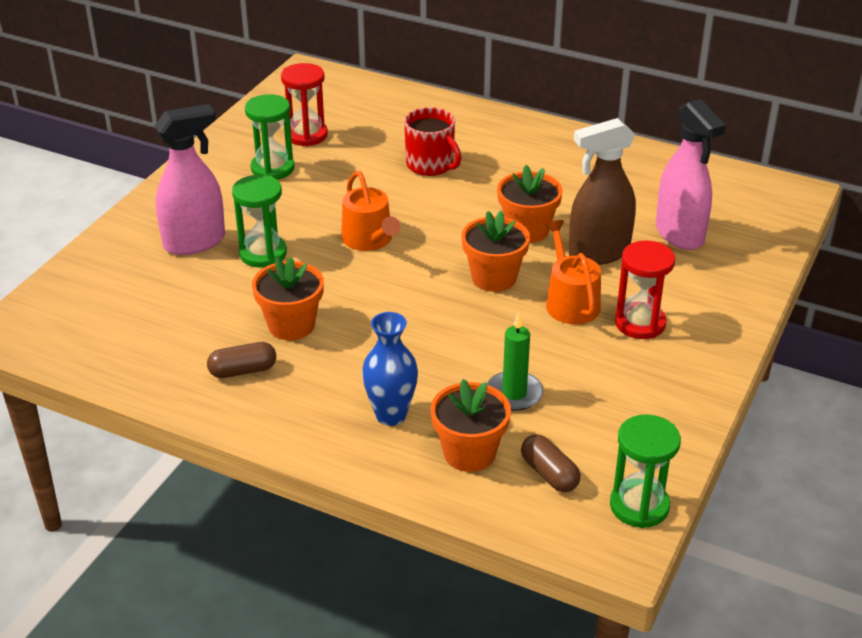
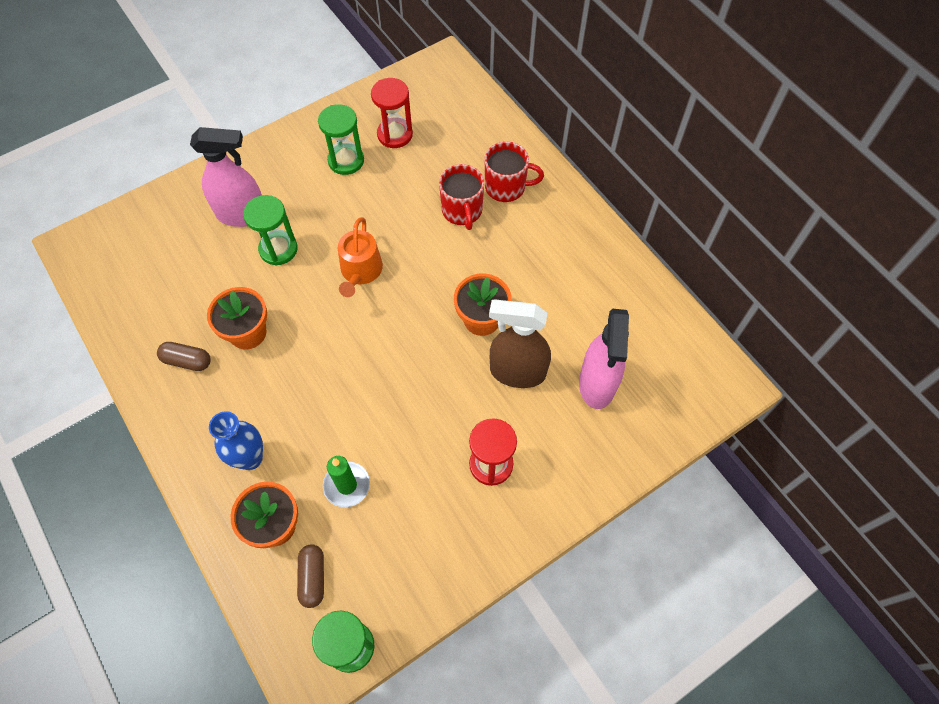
camera: 30 degrees right, 25 degrees up
orange flower pot [461,211,530,292] -> none
orange watering can [545,220,601,325] -> none
none -> red mug [484,141,544,202]

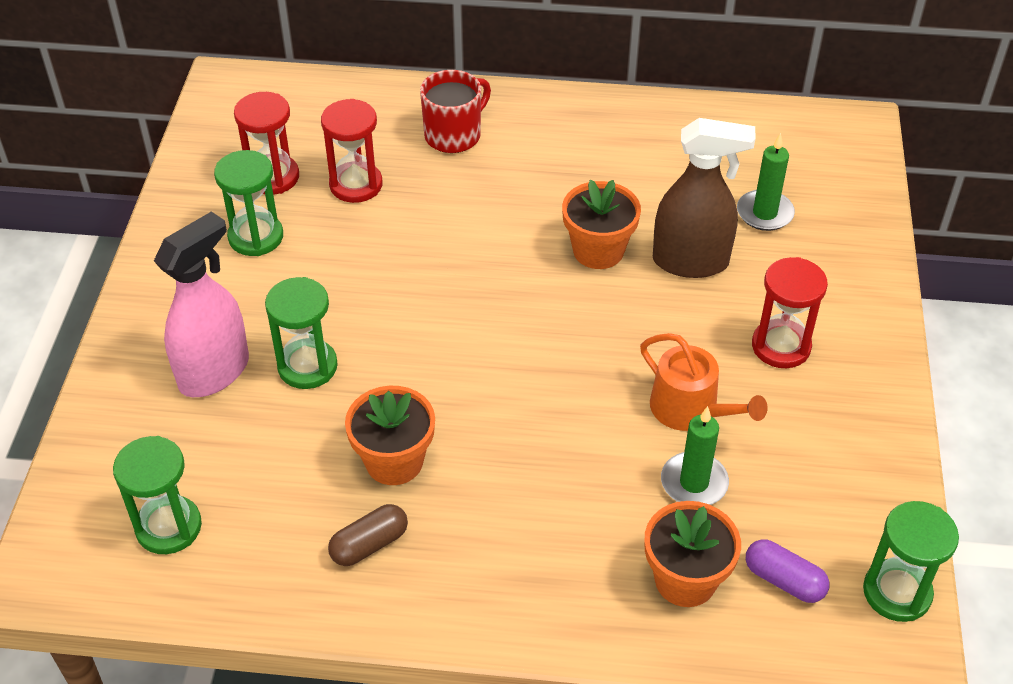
camera: 50 degrees left, 15 degrees down
blue vase [209,411,263,470] -> none
brown capsule [297,544,324,608] -> purple capsule [746,539,829,603]
orange watering can [338,217,383,297] -> orange watering can moved to [640,333,768,431]
red mug [439,164,484,230] -> none
brown spray bottle [489,299,551,388] -> brown spray bottle turned 135 degrees counterclockwise [653,118,756,278]
pink spray bottle [579,309,629,409] -> green candle [737,133,795,231]
none -> green hourglass [113,436,202,554]
none -> red hourglass [321,99,382,203]

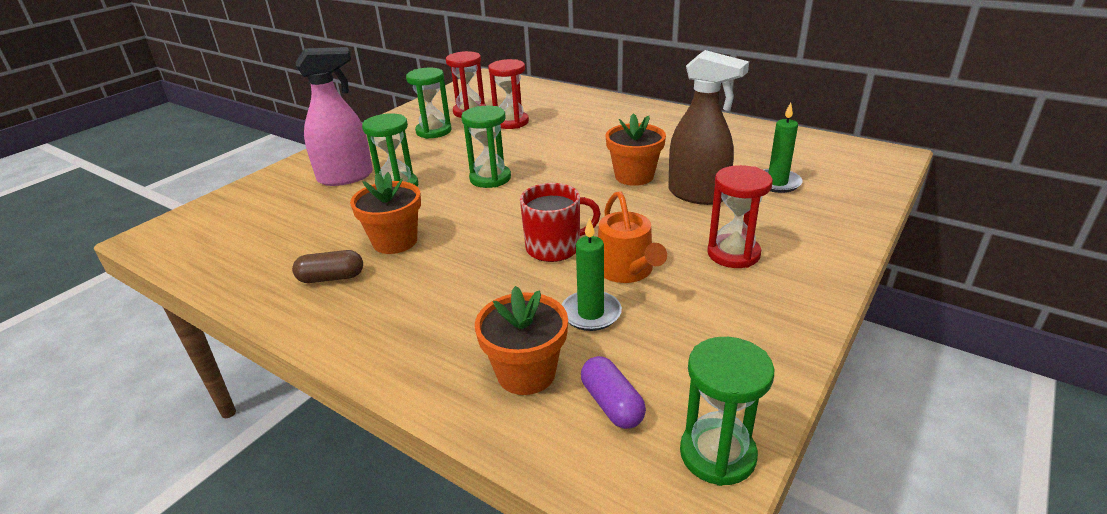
camera: 30 degrees right, 15 degrees down
green hourglass [113,436,202,554] -> green hourglass moved to [461,106,511,188]
red mug [420,70,491,153] -> red mug moved to [520,183,601,262]

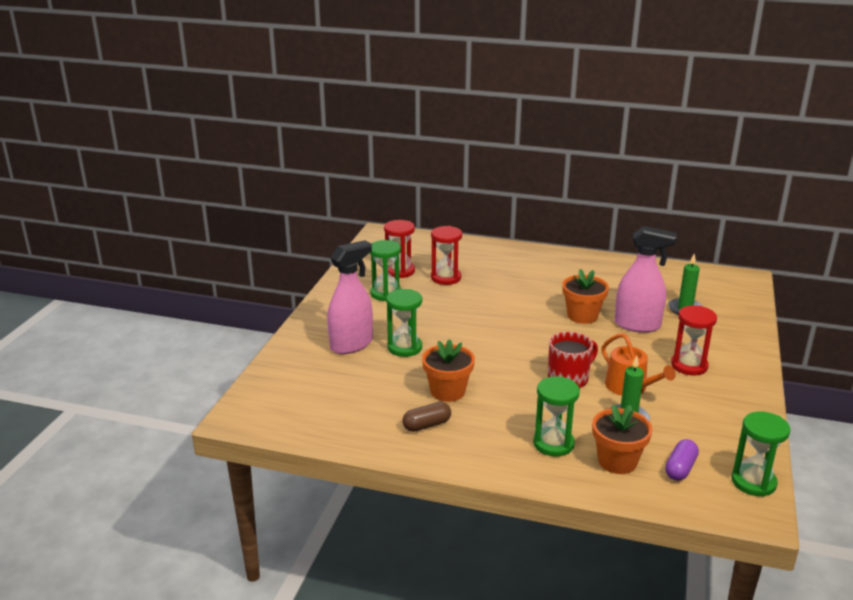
camera: 20 degrees left, 5 degrees down
green hourglass [461,106,511,188] -> green hourglass moved to [533,376,580,456]
purple capsule [581,356,646,429] -> purple capsule turned 75 degrees clockwise [665,439,699,481]
brown spray bottle [668,50,749,205] -> pink spray bottle [615,226,677,333]

